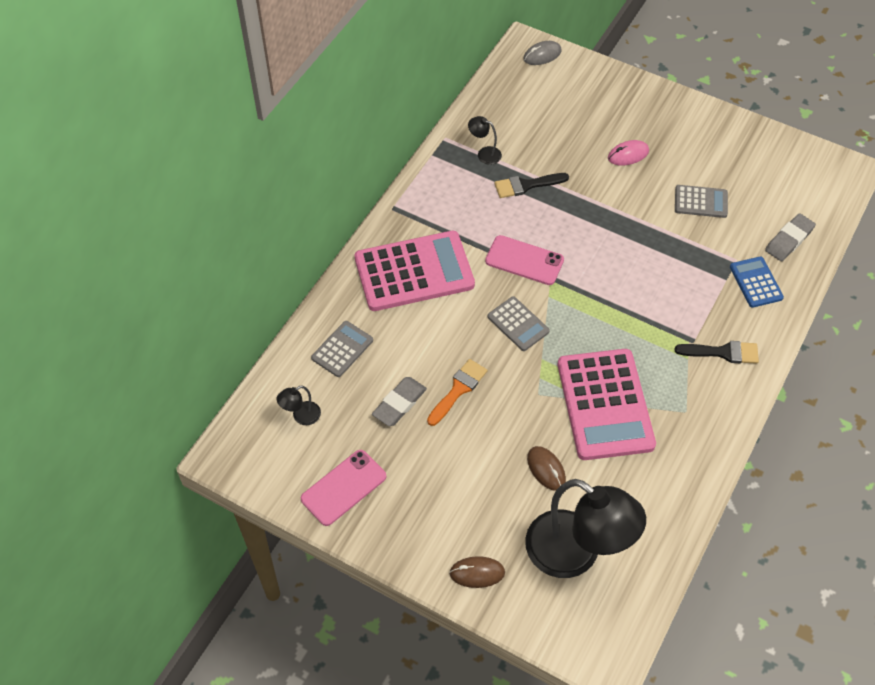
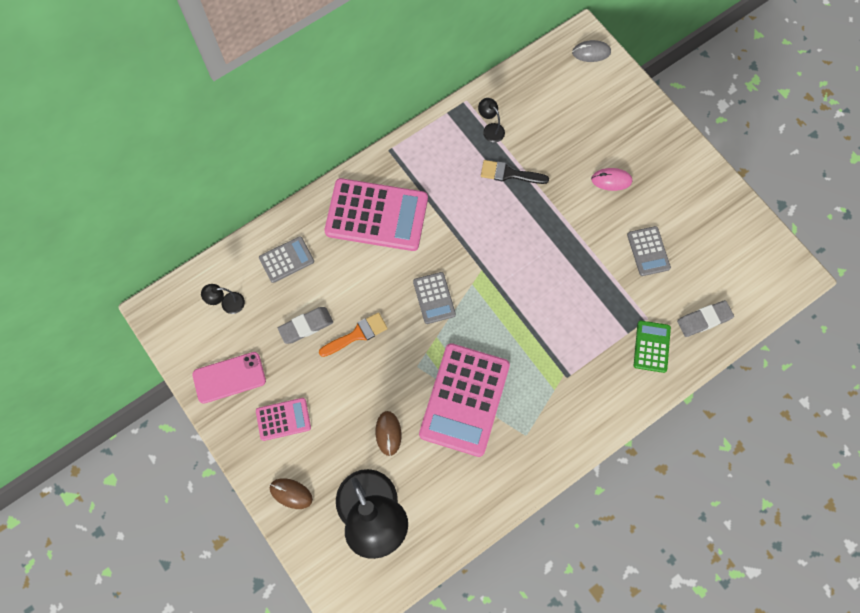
camera: 25 degrees right, 15 degrees up
pink phone [485,235,564,285] -> none
grey calculator [675,185,728,218] -> grey calculator turned 45 degrees clockwise [627,226,671,276]
black brush [675,341,759,364] -> none
blue calculator [730,256,784,308] -> green calculator [634,321,671,373]
none -> pink calculator [256,398,311,441]

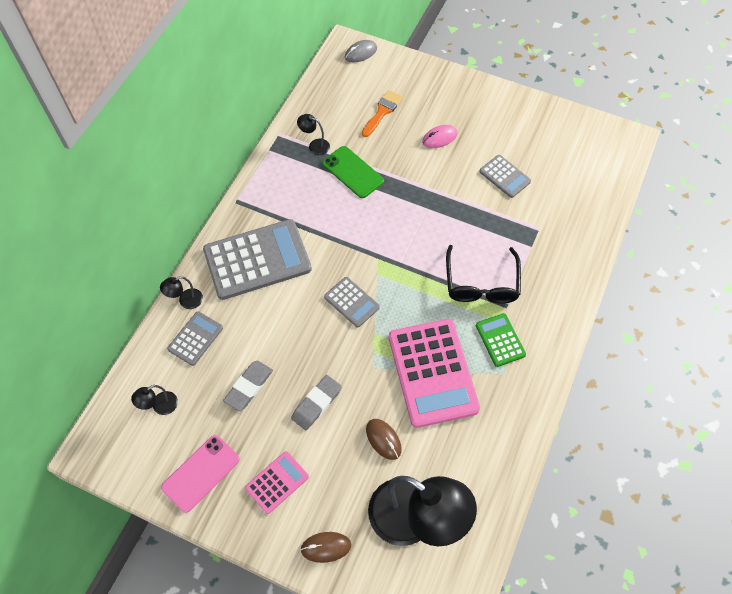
camera: 30 degrees left, 10 degrees down
orange brush [319,312,388,357] -> orange brush moved to [362,90,403,137]
pink calculator [324,178,428,251] -> grey calculator [203,219,312,300]
black brush [481,160,549,184] -> green phone [323,146,384,198]
green calculator [634,321,671,373] -> green calculator moved to [476,313,526,367]
grey eraser [677,300,734,337] -> grey eraser moved to [291,375,342,430]
none -> black lamp [160,276,203,309]
none -> black glasses [446,245,521,304]

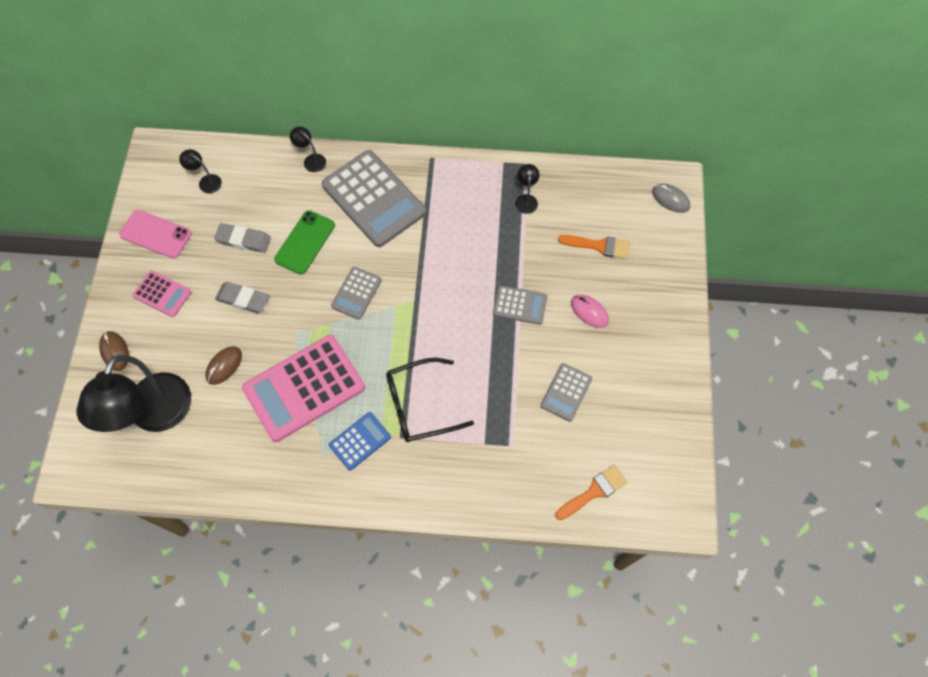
camera: 70 degrees right, 5 degrees up
grey calculator [167,311,223,366] -> grey calculator moved to [493,286,547,325]
green phone [323,146,384,198] -> green phone moved to [274,210,335,275]
green calculator [476,313,526,367] -> blue calculator [329,412,391,470]
none -> orange brush [555,465,627,520]

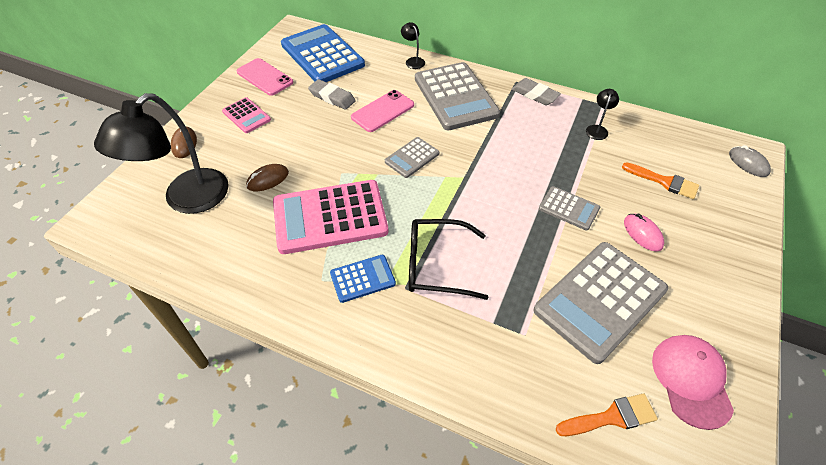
camera: 20 degrees right, 15 degrees down
black lamp [179,149,222,193] -> blue calculator [281,24,365,82]
grey eraser [215,282,269,313] -> grey eraser moved to [511,78,561,105]
green phone [274,210,335,275] -> pink phone [351,90,414,132]
grey calculator [541,363,592,422] -> grey calculator [533,242,668,364], size x2.01
none -> pink cap [652,335,734,430]

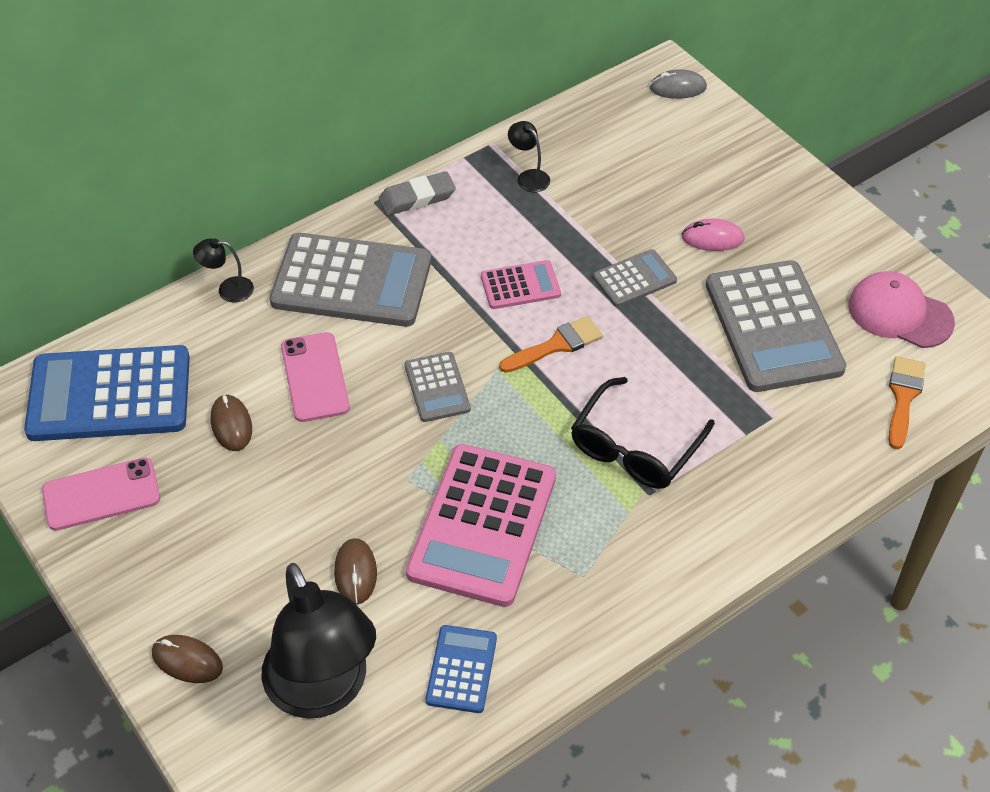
camera: 60 degrees left, 0 degrees up
pink calculator [222,97,271,133] -> pink calculator moved to [481,260,561,309]
grey eraser [308,79,356,110] -> brown mouse [211,394,252,451]
blue calculator [330,255,396,303] -> blue calculator moved to [425,625,497,713]
orange brush [622,162,699,199] -> orange brush moved to [499,316,603,373]

